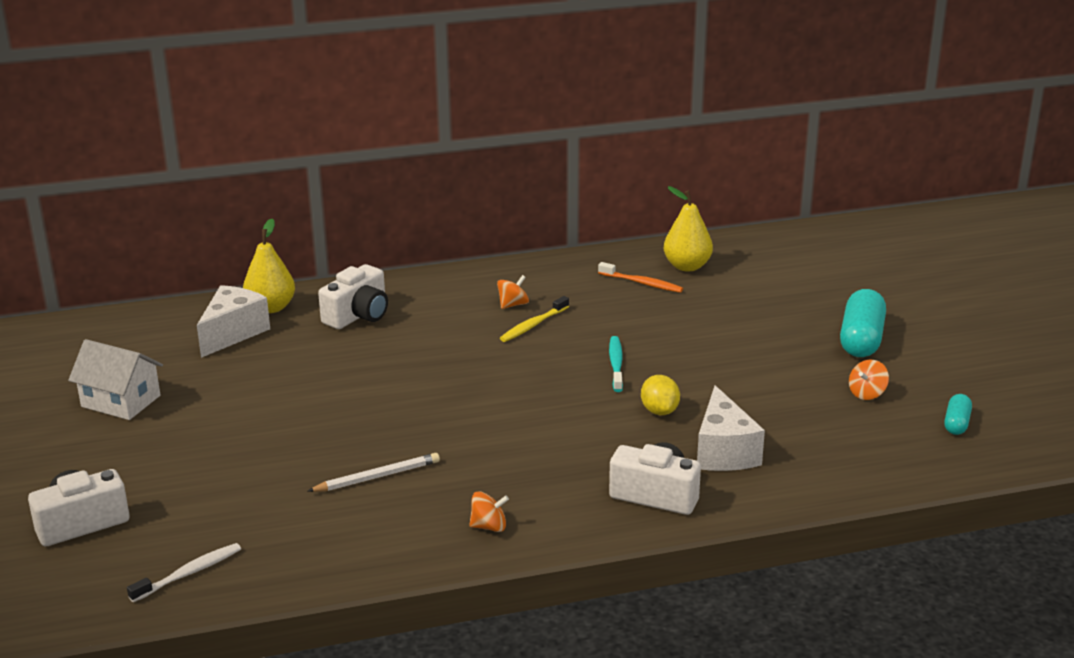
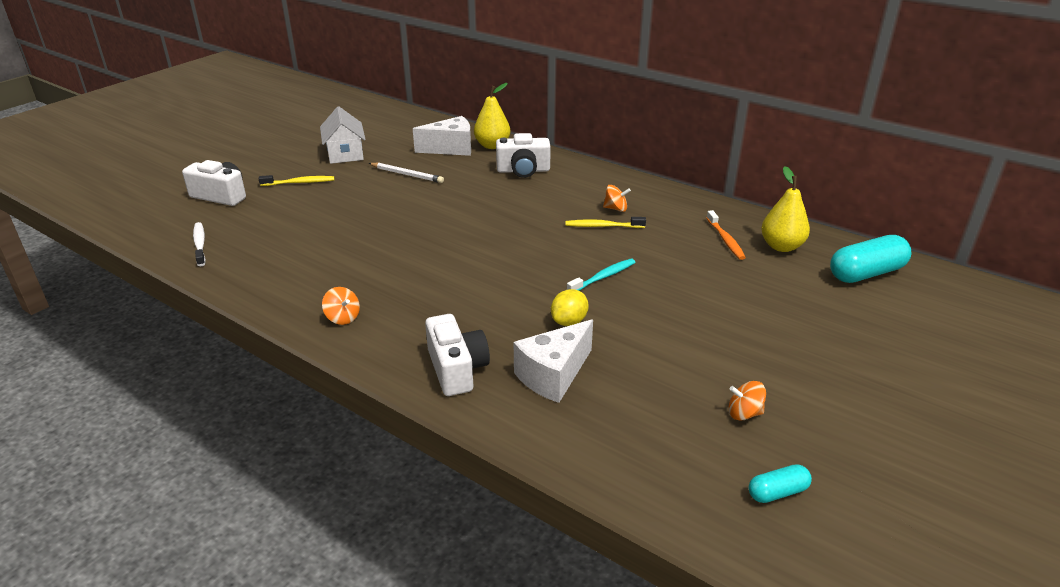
camera: 50 degrees right, 5 degrees up
white toothbrush [127,543,241,602] -> white toothbrush turned 120 degrees counterclockwise [193,222,206,266]
white pencil [308,453,440,492] -> white pencil moved to [369,163,444,183]
turquoise capsule [840,289,886,357] -> turquoise capsule moved to [830,235,911,283]
none -> yellow toothbrush [259,175,334,186]

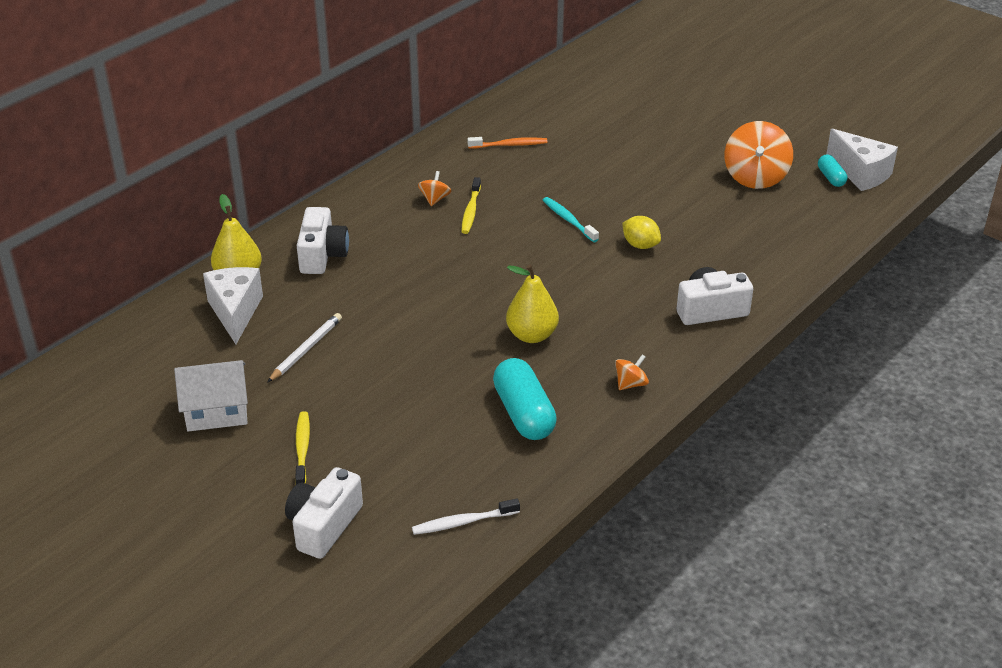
camera: 85 degrees left, 5 degrees up
white cheese [514,319,593,403] -> white cheese moved to [826,129,898,191]
orange spinning top [729,381,766,421] -> orange spinning top [725,121,793,189], size x2.01
yellow pear [761,166,810,252] -> yellow pear moved to [506,265,559,343]
turquoise capsule [830,235,911,283] -> turquoise capsule moved to [493,358,557,440]

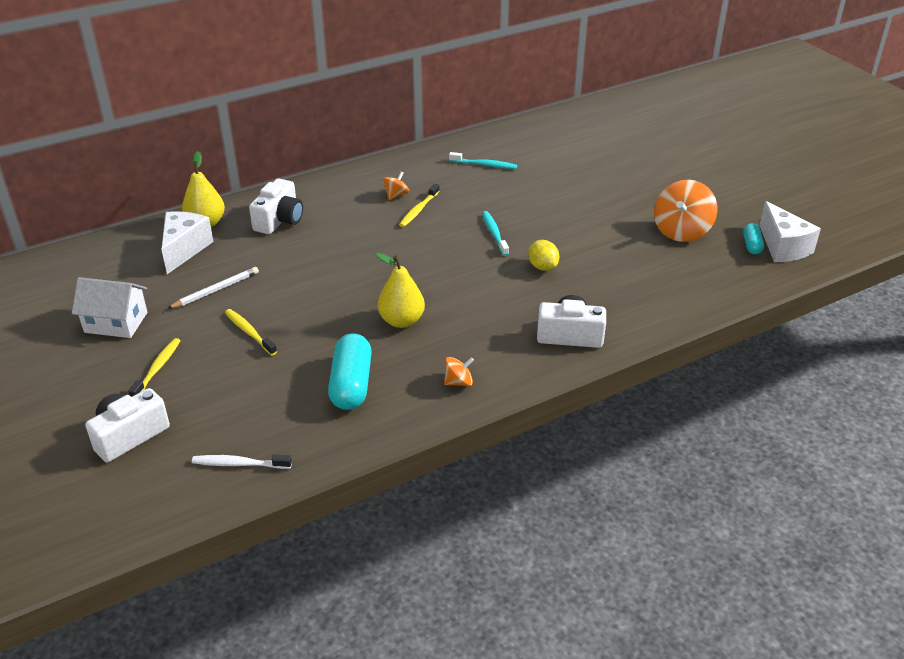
camera: 20 degrees right, 0 degrees up
orange toothbrush [468,137,547,149] -> turquoise toothbrush [449,152,517,169]
none -> yellow toothbrush [225,309,277,355]

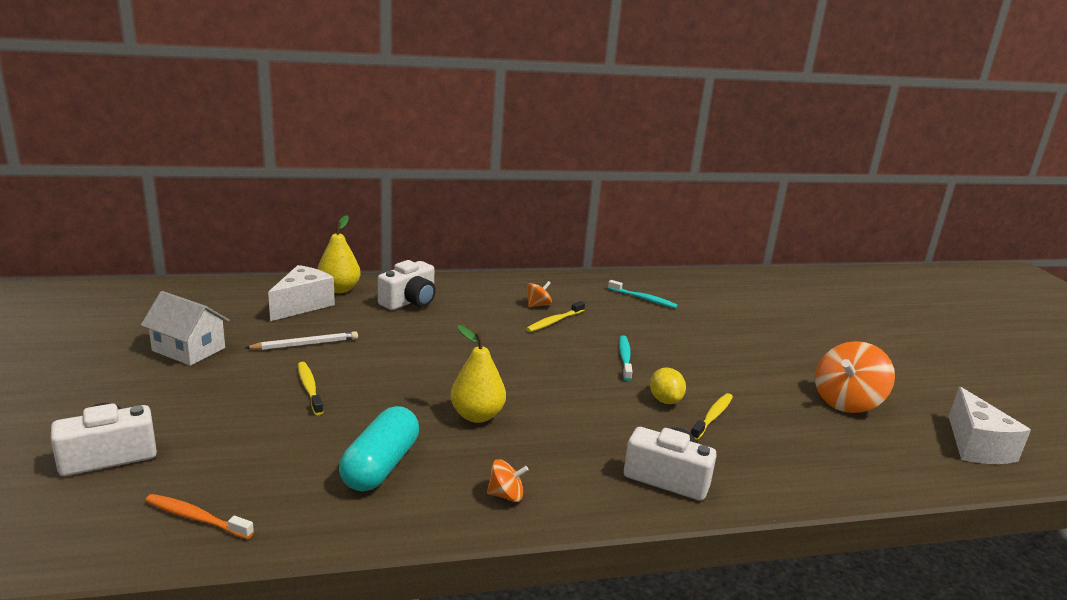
camera: 15 degrees right, 15 degrees down
yellow toothbrush [128,338,181,397] -> yellow toothbrush moved to [691,393,733,440]
white toothbrush [192,455,292,469] -> orange toothbrush [145,494,254,539]
turquoise capsule [743,223,764,254] -> none

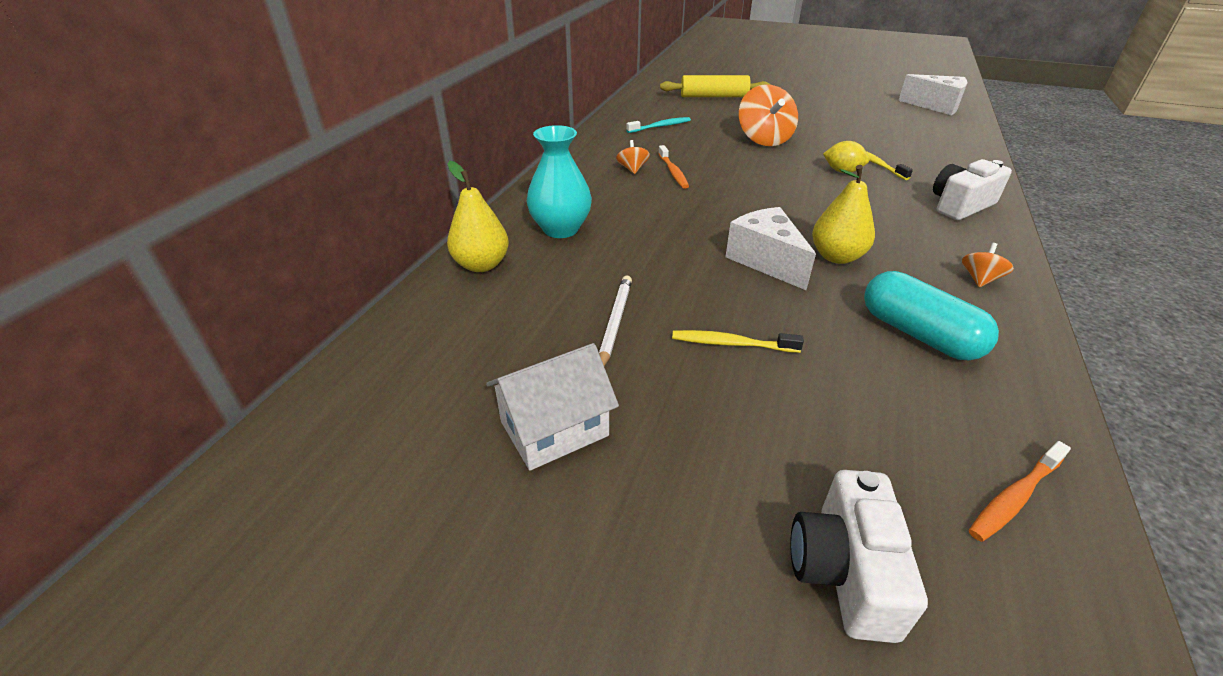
camera: 55 degrees left, 15 degrees up
white cheese [268,265,335,321] -> white cheese moved to [725,207,816,290]
white camera [378,260,436,310] -> turquoise vase [526,125,592,238]
yellow toothbrush [526,301,585,332] -> orange toothbrush [658,145,689,189]
turquoise toothbrush [619,335,632,381] -> none
orange spinning top [815,341,895,413] -> orange spinning top moved to [739,84,798,146]
none -> yellow rolling pin [660,75,771,97]

